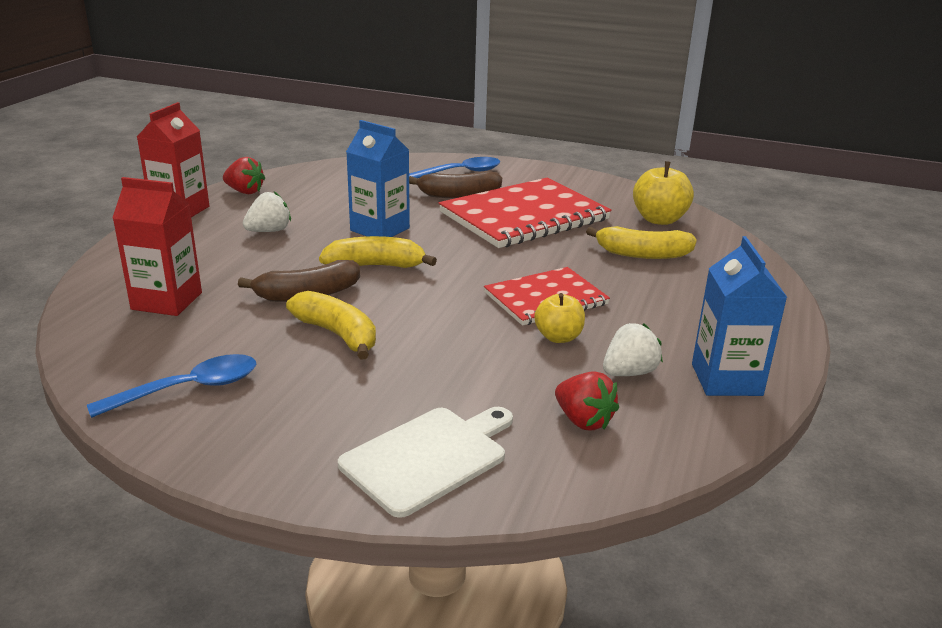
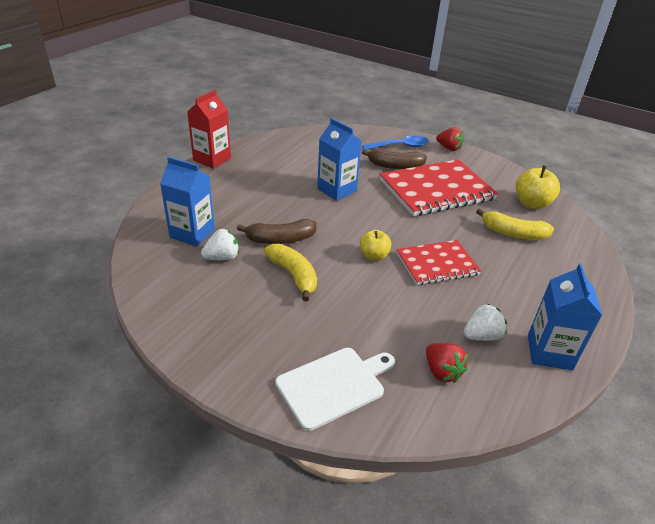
camera: 10 degrees right, 10 degrees up
blue spoon [87,354,256,418] -> none
red carton [112,177,202,316] -> blue carton [160,157,215,247]
red strawberry [223,157,265,194] -> red strawberry moved to [436,127,464,151]
white strawberry [243,192,291,232] -> white strawberry moved to [201,229,239,260]
yellow banana [319,236,437,268] -> none
yellow apple [534,293,585,343] -> yellow apple moved to [360,230,391,261]

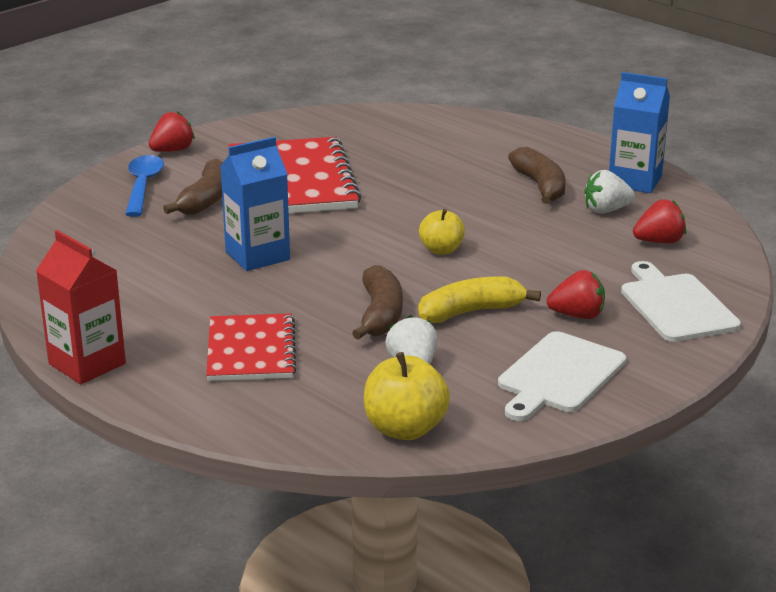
camera: 75 degrees left, 10 degrees down
blue carton [160,157,215,247] -> none
red notebook [396,240,481,285] -> red notebook moved to [206,313,296,381]
white strawberry [464,303,507,341] -> white strawberry turned 90 degrees counterclockwise [584,170,635,213]
yellow banana [476,208,554,240] -> none
yellow apple [516,165,560,209] -> yellow apple moved to [364,352,450,440]
none -> white cutting board [498,331,626,421]
none -> brown banana [508,147,566,204]
none -> red strawberry [547,270,605,319]

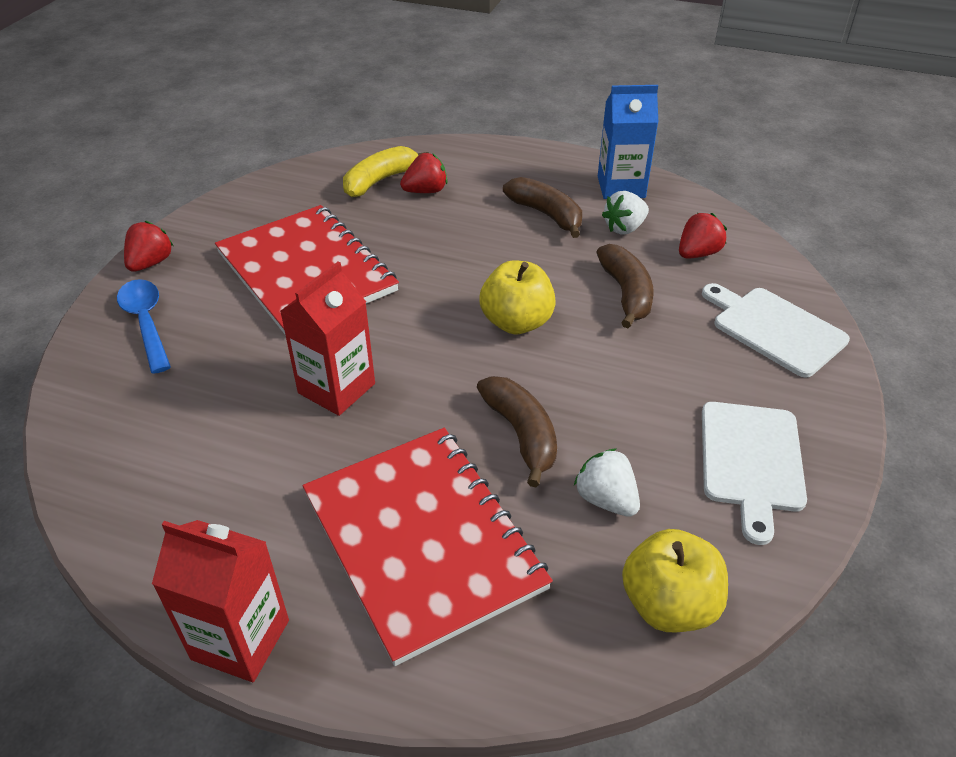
camera: 25 degrees left, 15 degrees up
brown banana [163,159,223,215] -> brown banana moved to [596,244,654,328]
red notebook [206,313,296,381] -> red notebook [303,428,553,666], size x1.65
blue carton [220,137,290,271] -> red carton [280,261,375,416]
yellow banana [418,276,541,323] -> yellow banana moved to [343,146,429,197]
yellow apple [419,209,465,255] -> yellow apple [479,260,556,334], size x1.53
red strawberry [547,270,605,319] -> red strawberry moved to [400,153,447,193]

